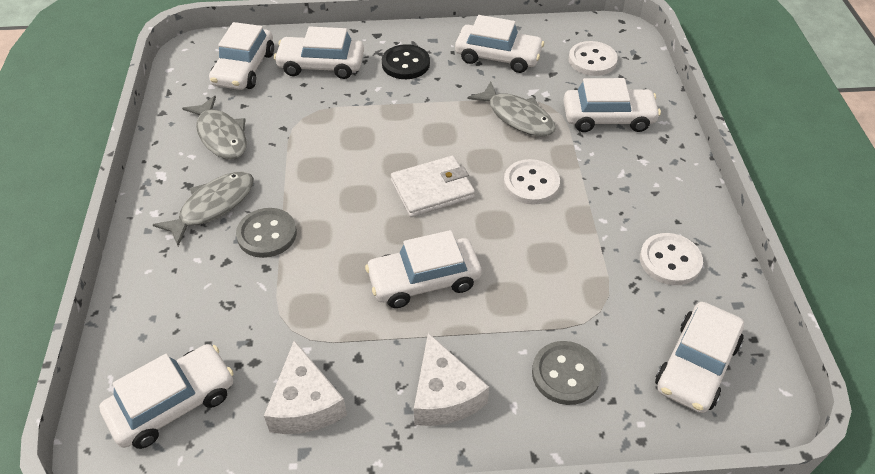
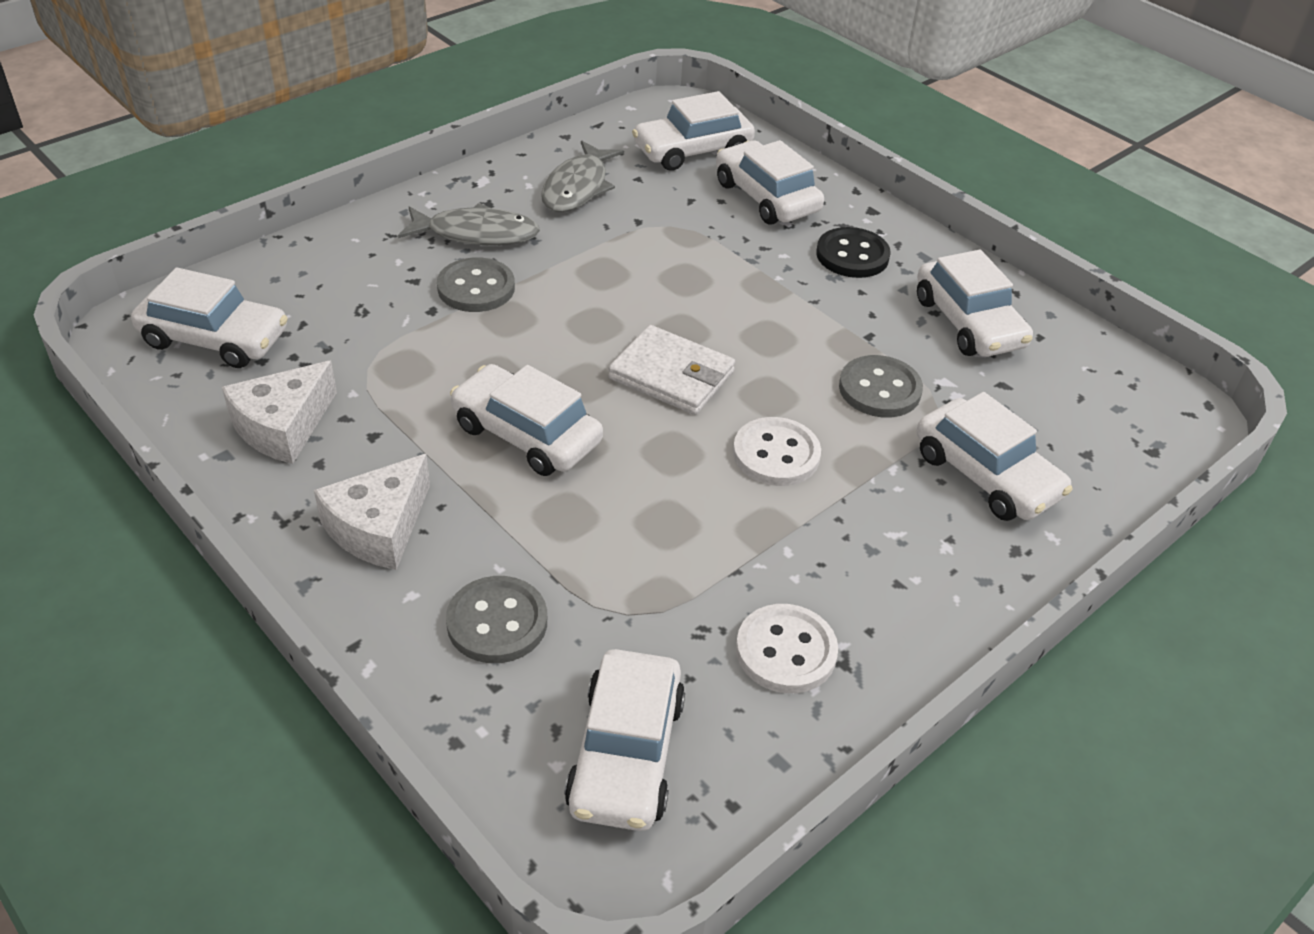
camera: 50 degrees right, 5 degrees down
grey fish [468,82,556,136] -> grey button [839,355,923,417]
white button [569,41,618,76] -> none
white car [655,302,744,413] -> white car turned 75 degrees counterclockwise [564,649,685,831]

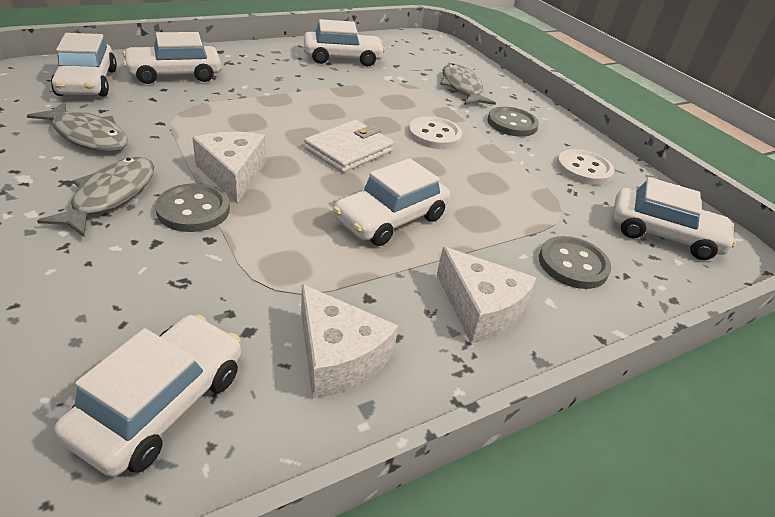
camera: 80 degrees left, 5 degrees down
black button [816,227,891,278] -> none
grey button [839,355,923,417] -> grey button moved to [487,107,539,137]
white car [916,392,1073,521] -> grey fish [440,64,496,105]
none -> white cheese [193,132,266,203]

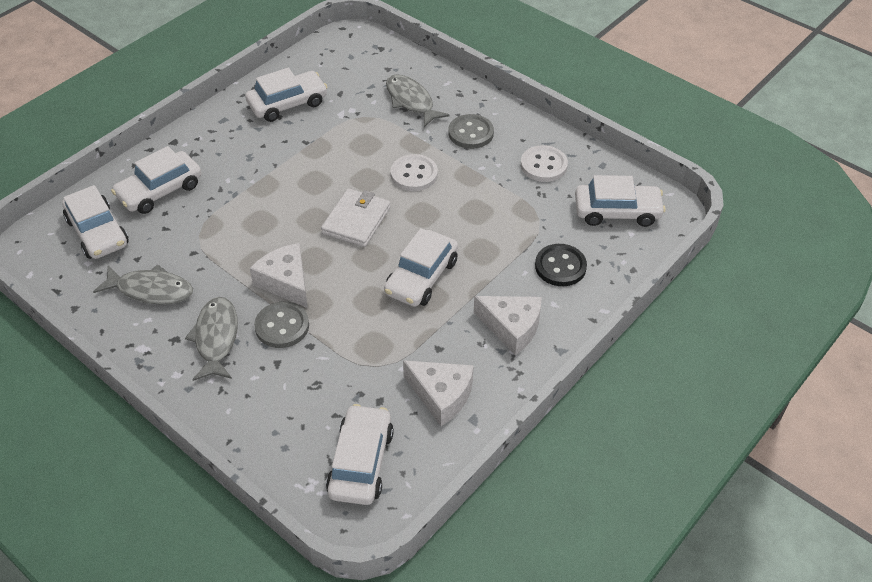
camera: 15 degrees left, 10 degrees up
grey button [539,236,612,289] -> black button [535,244,587,286]

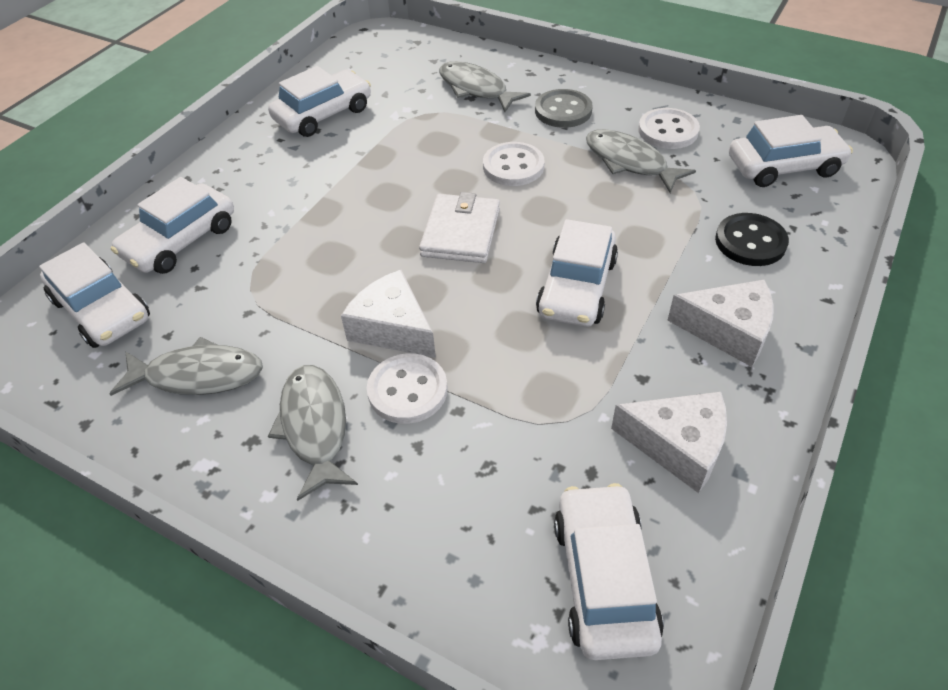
camera: 10 degrees left, 0 degrees up
grey button [254,301,309,348] -> white button [367,353,448,424]
none -> grey fish [586,129,696,193]

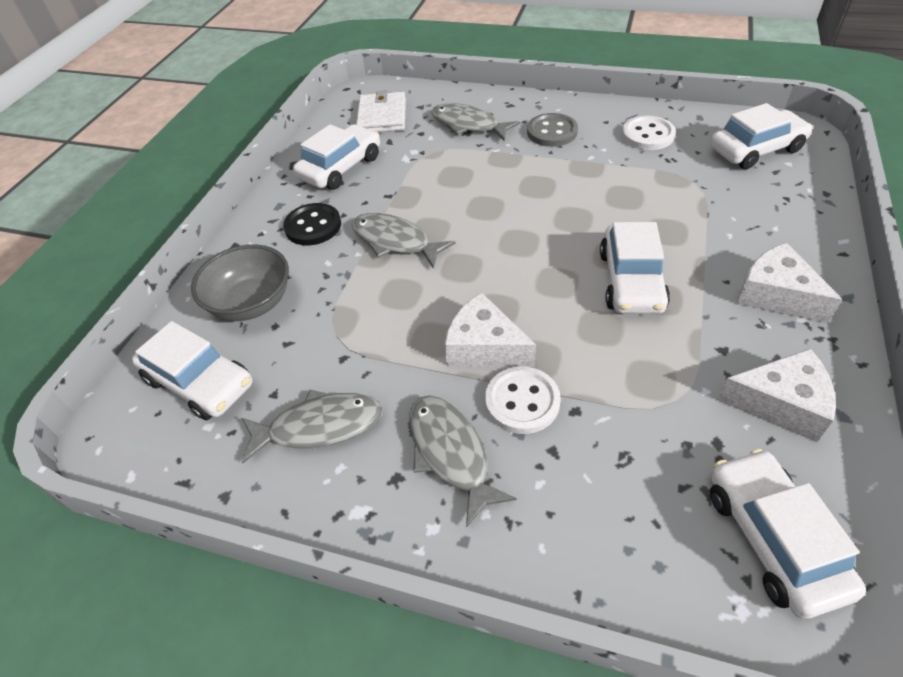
camera: 10 degrees left, 0 degrees up
white car [111,177,234,274] -> grey bowl [191,244,289,321]
white wallet [419,192,500,263] -> white wallet moved to [356,90,406,132]
white button [483,142,544,186] -> none
grey fish [586,129,696,193] -> grey fish moved to [352,213,456,268]
white cheese [667,280,774,367] -> white cheese turned 135 degrees counterclockwise [736,243,842,323]
black button [715,213,789,266] -> black button moved to [283,203,341,245]

